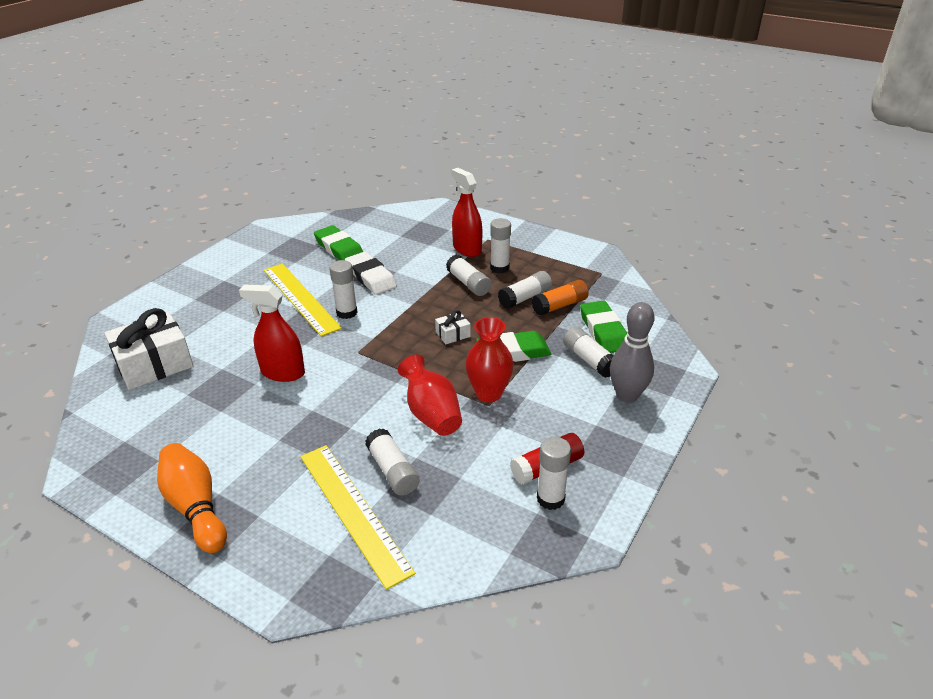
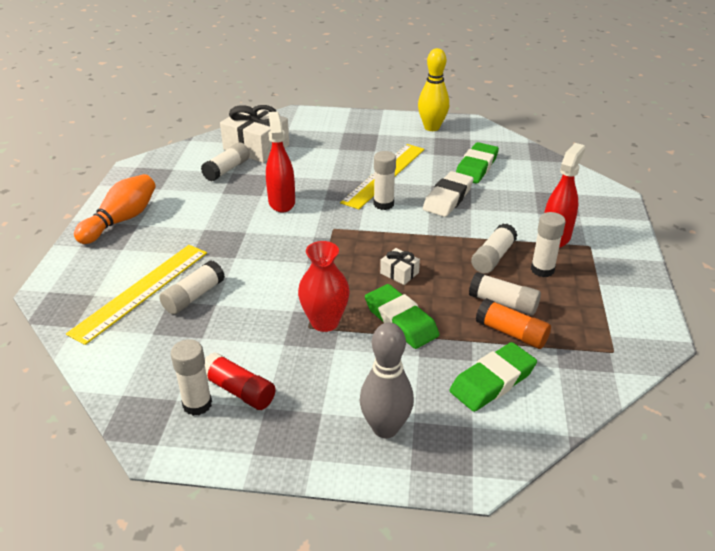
camera: 65 degrees right, 0 degrees up
red vase [398,355,462,436] -> none
white glue stick [563,327,614,378] -> white glue stick moved to [201,143,250,182]
none -> yellow bowling pin [418,48,449,131]

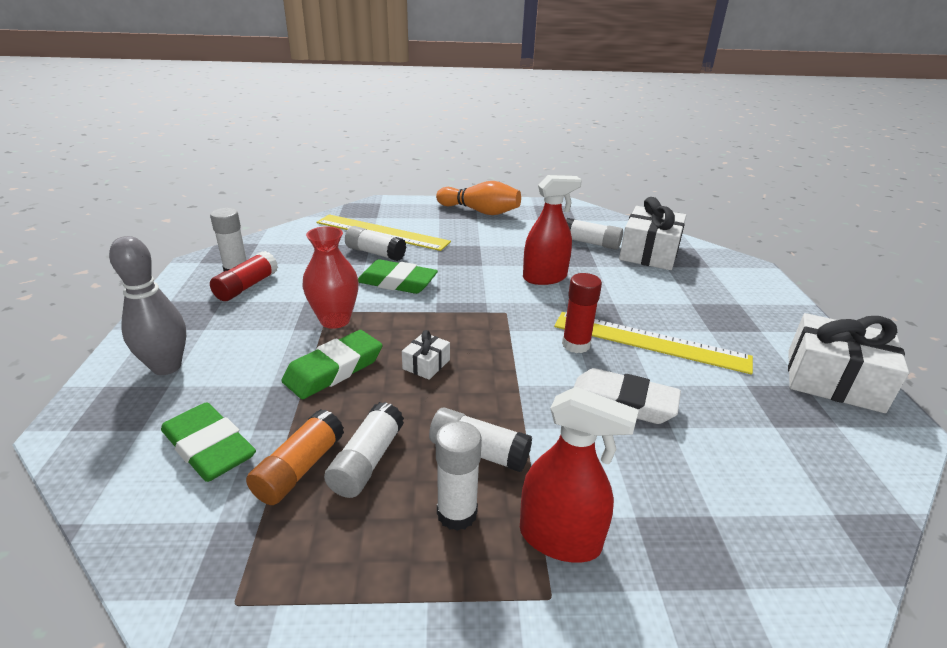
camera: 80 degrees right, 5 degrees down
white glue stick [373,151,396,210] -> red glue stick [562,273,602,353]
yellow bowling pin [418,48,449,131] -> white gift [788,313,909,413]
green eraser [456,142,499,184] -> green eraser moved to [358,259,438,294]

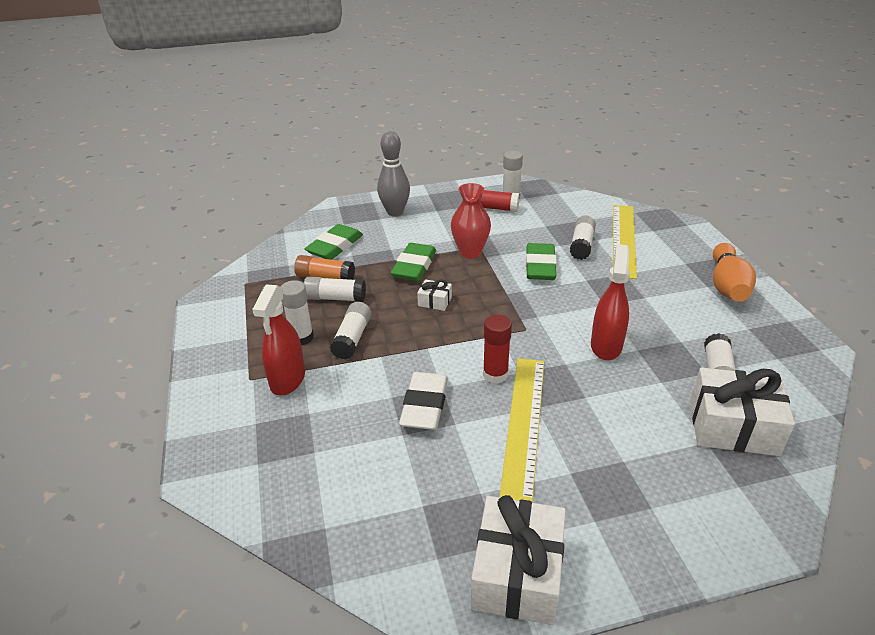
camera: 80 degrees right, 5 degrees up
green eraser [281,330,382,399] -> green eraser turned 75 degrees clockwise [391,243,436,281]
red spray bottle [523,175,582,285] -> red spray bottle turned 135 degrees counterclockwise [591,244,630,360]

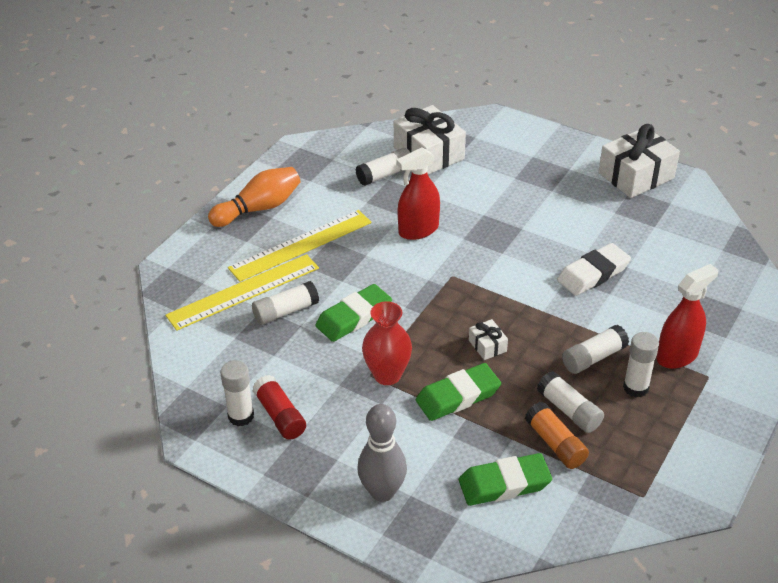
camera: 135 degrees left, 5 degrees up
red glue stick [483,315,512,384] -> none
yellow ruler [499,358,544,503] -> yellow ruler moved to [228,210,372,282]

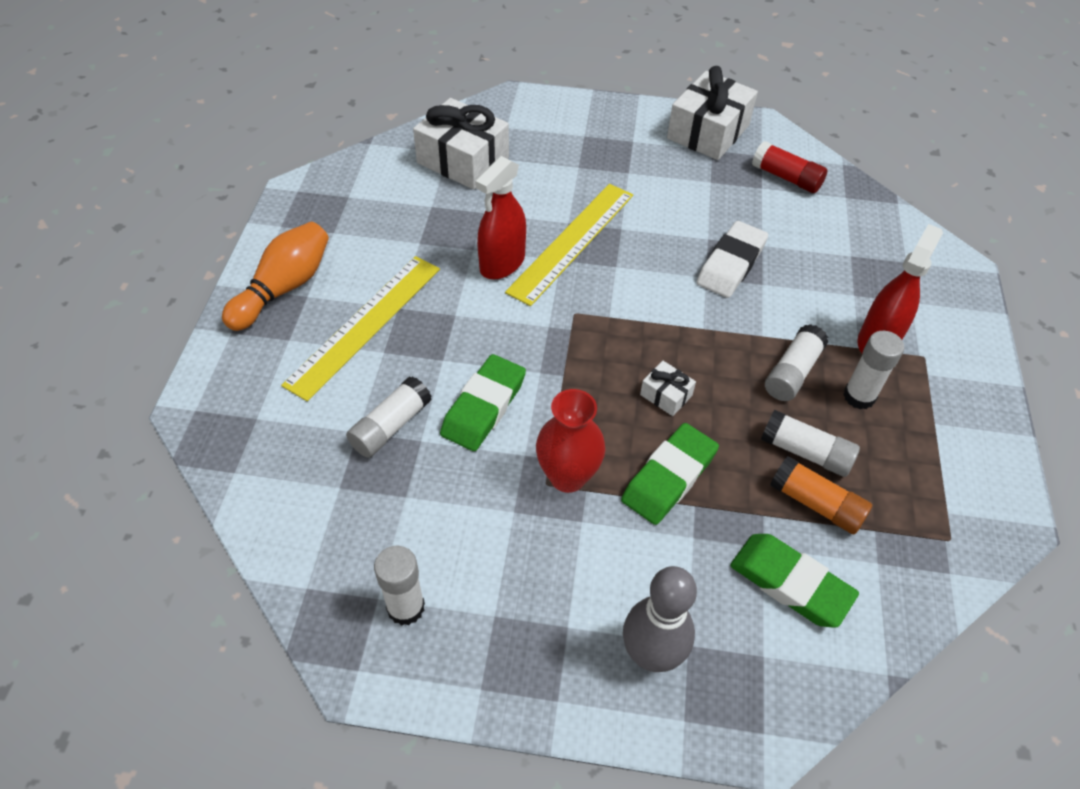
camera: 25 degrees left, 10 degrees up
yellow ruler [165,254,319,331] -> yellow ruler moved to [505,184,633,306]
red glue stick [252,375,306,440] -> red glue stick moved to [752,141,827,193]
white glue stick [355,148,410,186] -> none
green eraser [459,453,552,506] -> green eraser turned 75 degrees clockwise [730,534,859,628]

